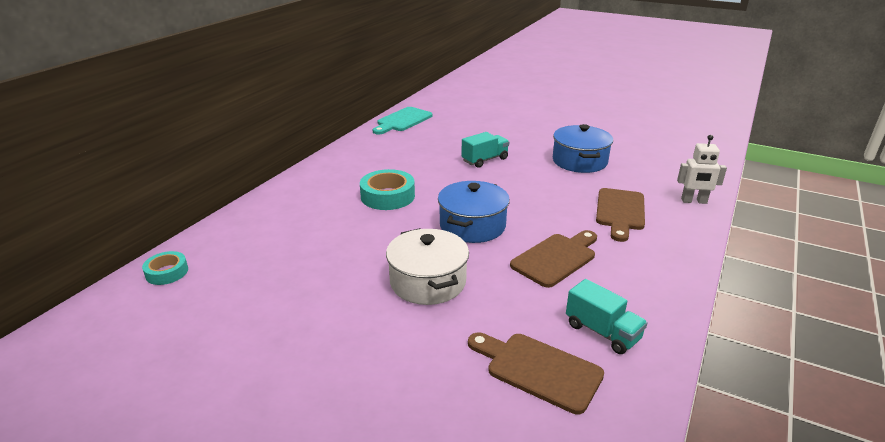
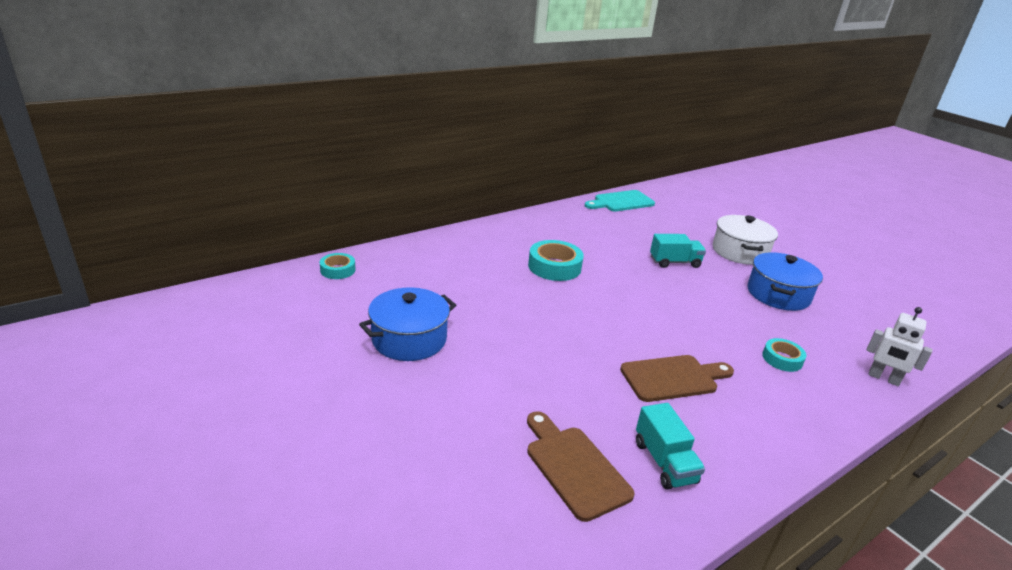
camera: 25 degrees right, 0 degrees up
white pot [386,228,469,305] -> white pot moved to [713,215,778,265]
blue pot [438,181,510,243] -> blue pot moved to [359,287,456,361]
brown cutting board [596,188,645,242] -> turquoise tape [762,338,807,372]

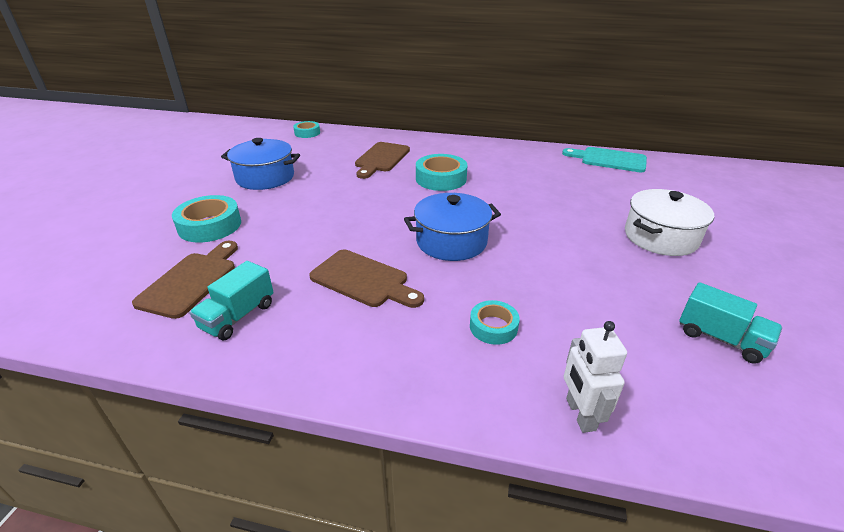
camera: 50 degrees right, 5 degrees up
turquoise truck [650,234,706,268] -> turquoise truck moved to [679,282,782,364]
blue pot [748,252,823,311] -> blue pot moved to [404,193,501,261]
none -> turquoise tape [172,195,241,242]
none -> brown cutting board [355,142,410,179]

